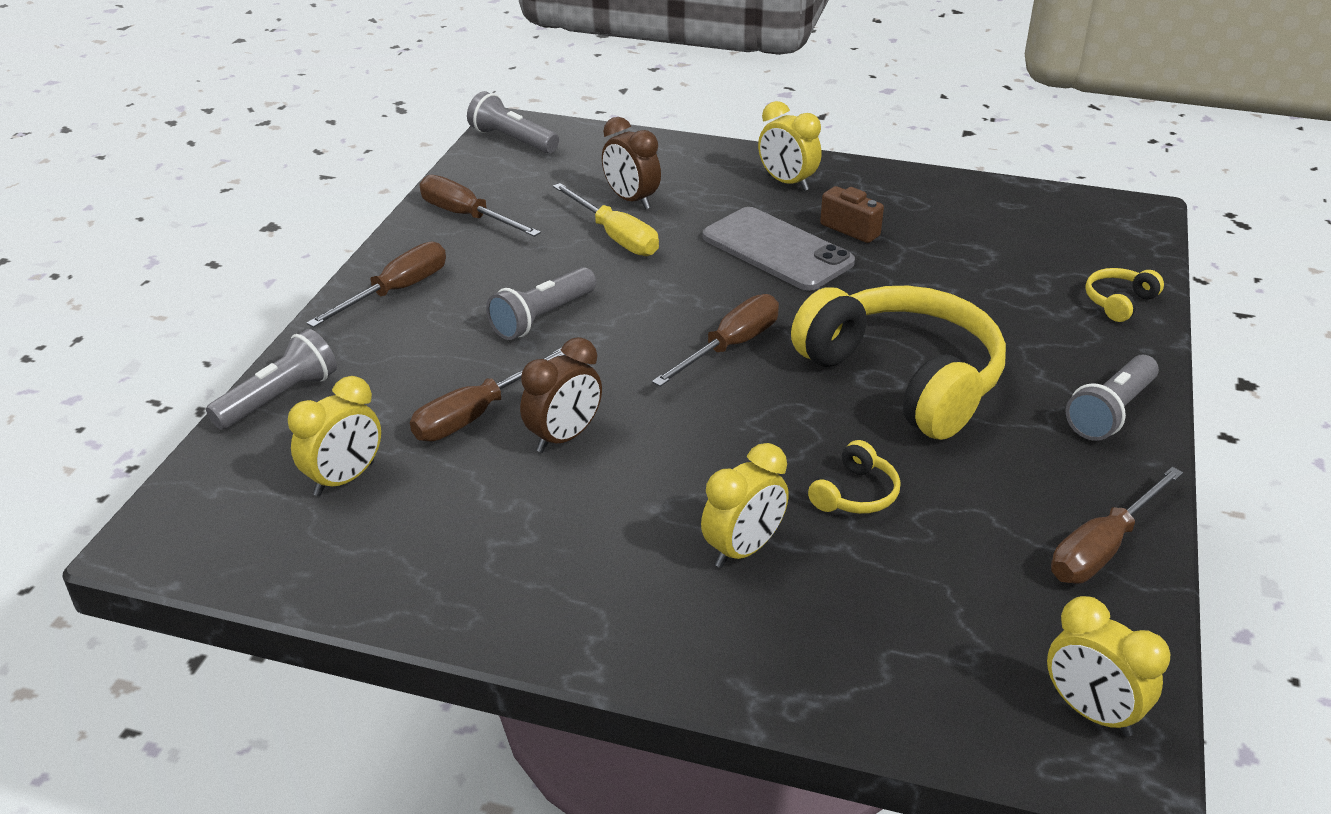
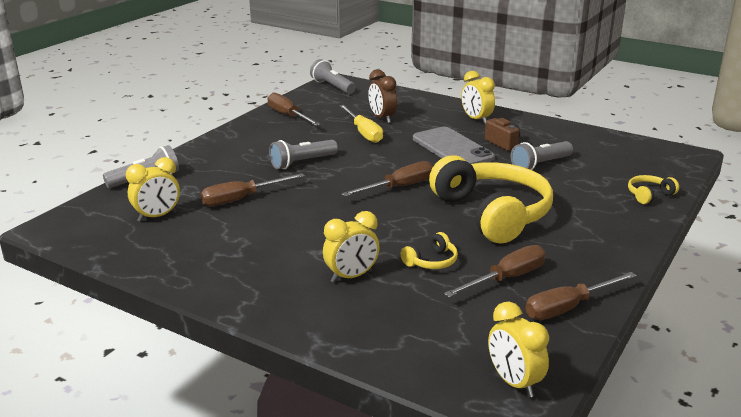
camera: 15 degrees right, 10 degrees down
brown screwdriver [307,242,446,328] -> brown screwdriver moved to [444,245,546,298]
brown clock [520,337,602,453] -> none
grey flashlight [1066,355,1159,441] -> grey flashlight moved to [511,141,573,170]

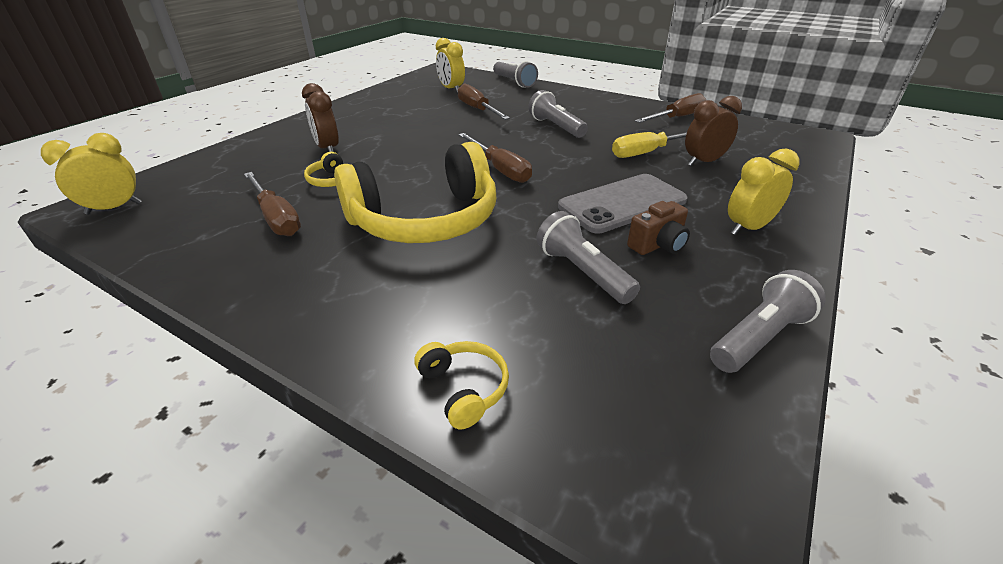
camera: 90 degrees right, 10 degrees up
grey flashlight [310,59,355,94] -> grey flashlight moved to [710,270,826,373]
yellow clock [323,211,380,283] -> brown clock [302,83,339,152]
brown screwdriver [525,272,637,320] -> none

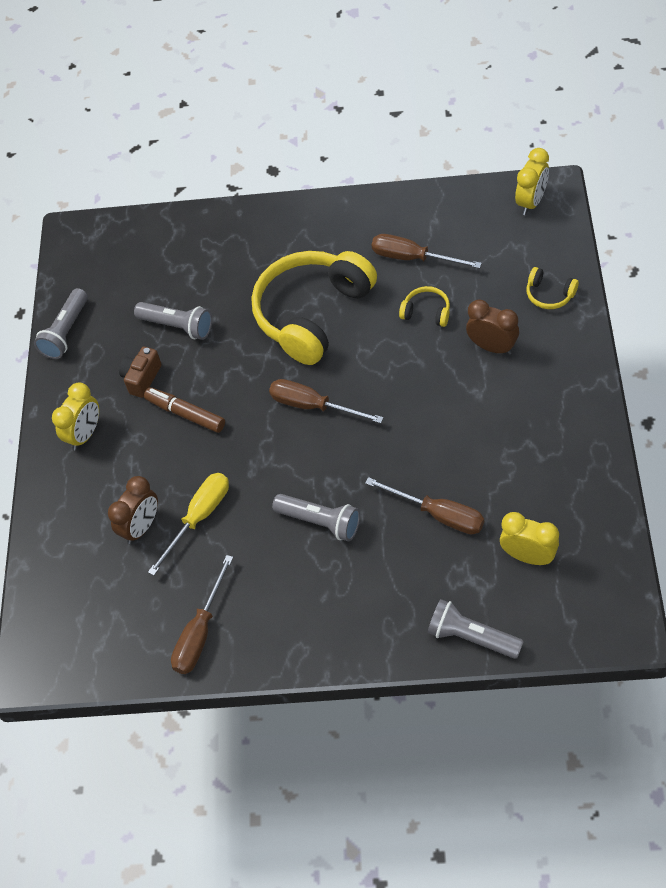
camera: 155 degrees right, 20 degrees up
yellow headphones [414,341,509,429] -> yellow headphones moved to [526,267,579,309]
grey phone [558,174,688,234] -> brown marker [144,387,225,433]

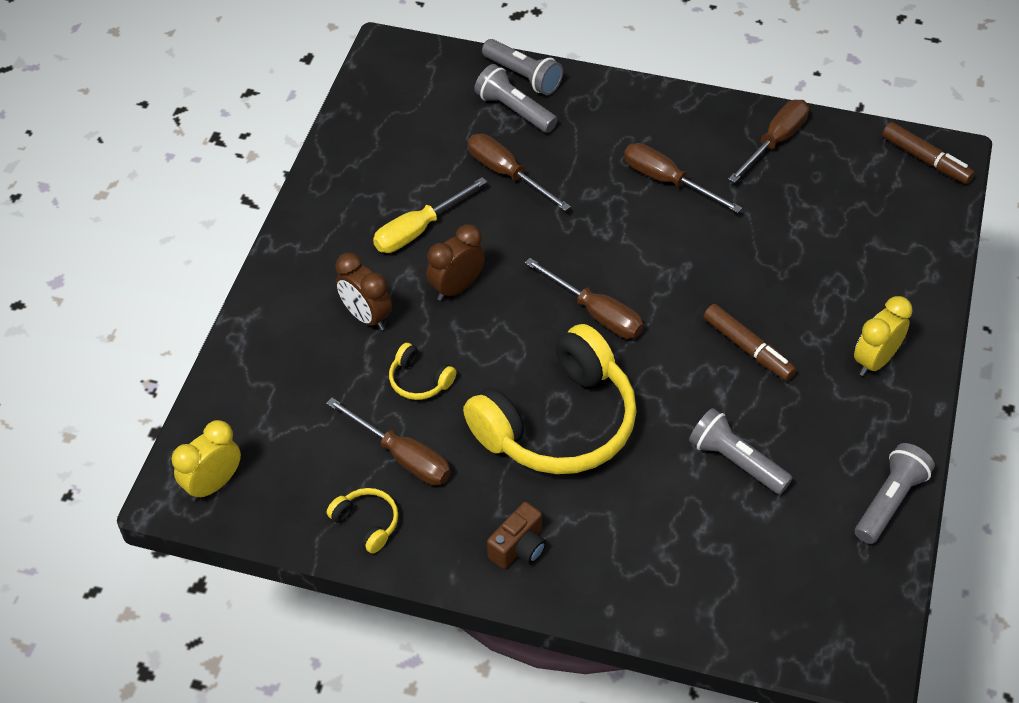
camera: 170 degrees left, 5 degrees down
brown clock [108,476,158,544] -> brown clock moved to [426,224,485,301]
brown camera [119,347,162,398] -> brown camera moved to [487,502,546,569]
yellow screwdriver [148,473,229,576] -> yellow screwdriver moved to [373,177,487,253]
grey flashlight [272,494,360,541] -> grey flashlight moved to [474,64,558,133]
yellow clock [500,512,559,565] -> none
yellow headphones [526,267,579,309] -> yellow headphones moved to [327,488,398,553]
none -> brown screwdriver [624,143,742,213]
none -> brown marker [882,122,975,184]

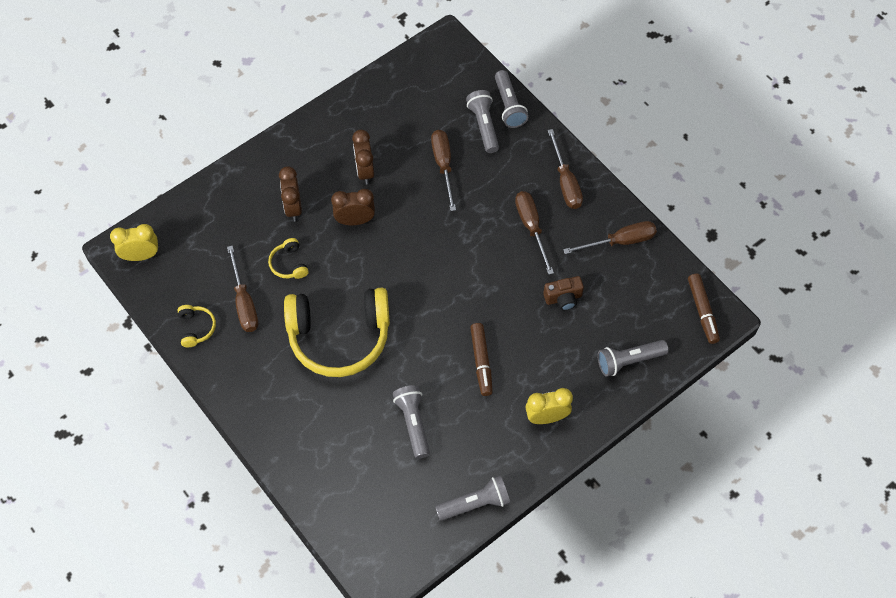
camera: 35 degrees right, 10 degrees up
yellow screwdriver [373,177,487,253] -> brown clock [352,130,374,185]
brown camera [487,502,546,569] -> brown camera moved to [543,276,584,311]
brown screwdriver [525,258,643,339] -> brown screwdriver moved to [547,129,583,209]
none -> grey flashlight [598,340,669,377]

